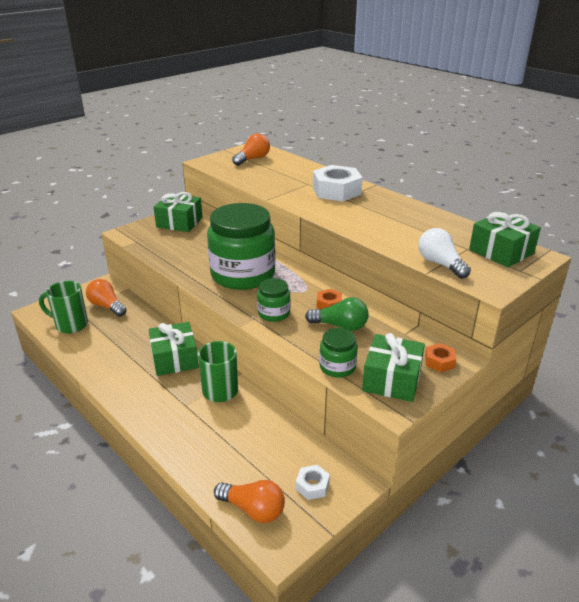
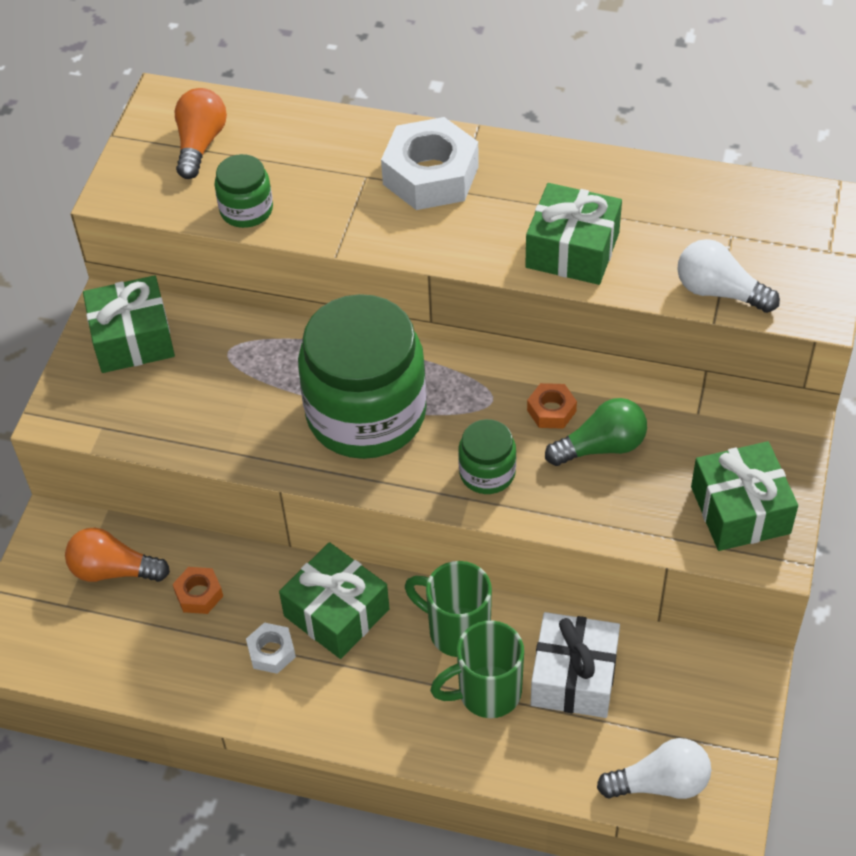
camera: 30 degrees left, 20 degrees up
green mug [39,281,88,334] -> green mug moved to [430,621,524,718]
orange light bulb [214,480,285,523] -> white light bulb [597,738,711,799]
white nut [296,465,330,500] -> white nut moved to [246,622,296,674]
green jar [319,328,358,378] -> green jar moved to [215,154,273,228]
orange nut [425,343,456,372] -> orange nut moved to [173,567,223,614]
green gift [469,212,541,268] -> green gift moved to [525,183,622,285]
none -> white gift [531,612,620,718]

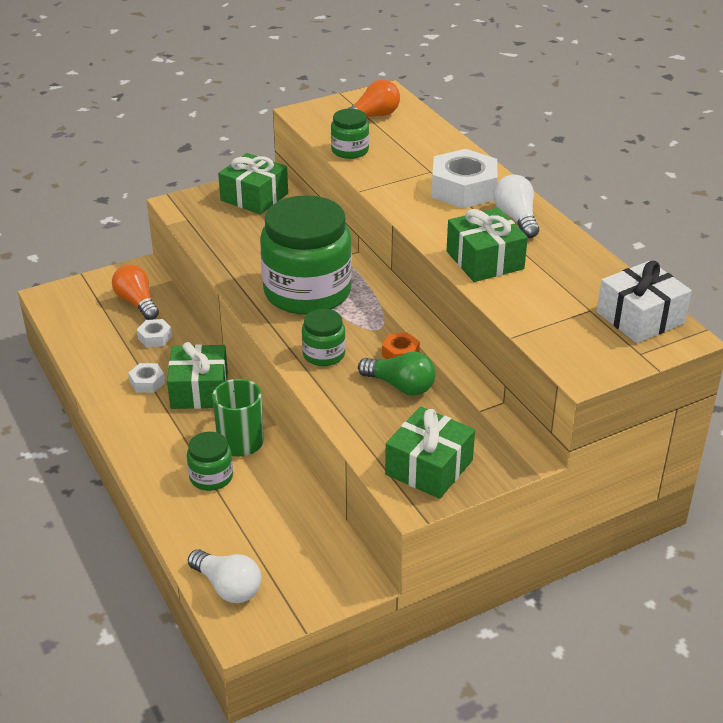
camera: 45 degrees right, 15 degrees down
orange nut [173,567,223,614] -> white nut [137,319,172,348]
green mug [430,621,524,718] -> green jar [187,432,233,491]
white gift [531,612,620,718] -> white gift moved to [597,261,692,343]
white light bulb [677,239,780,313] -> white light bulb moved to [493,174,539,238]

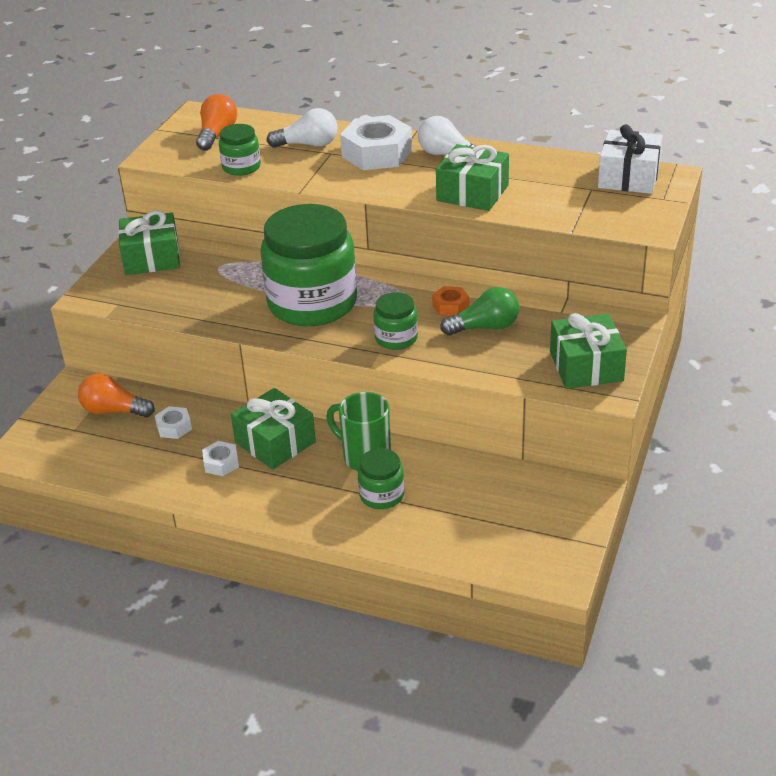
camera: 40 degrees left, 0 degrees up
white light bulb [188,549,261,603] -> white light bulb moved to [267,108,338,148]

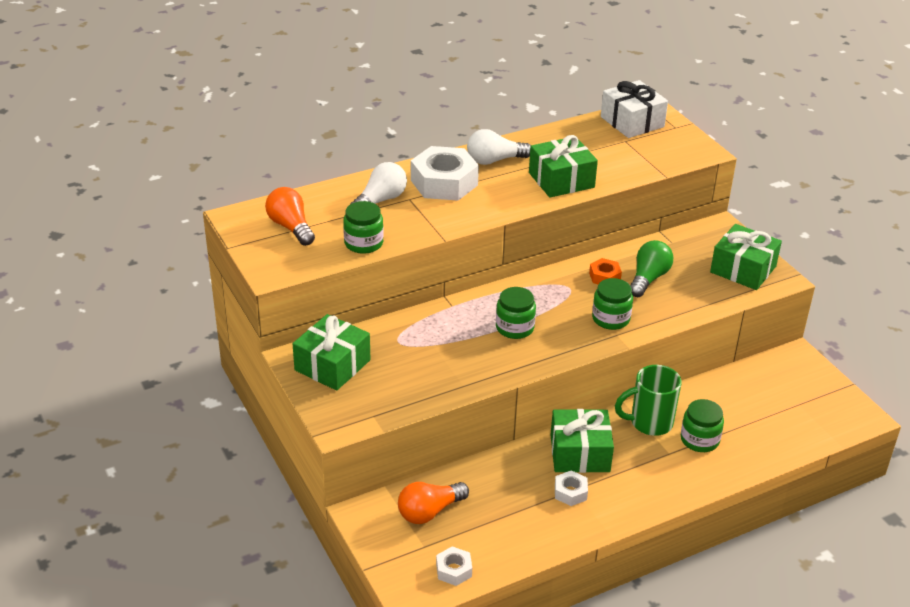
camera: 50 degrees left, 0 degrees up
white nut [155,406,192,439] -> white nut moved to [436,546,472,586]
green jar [260,204,357,326] -> green jar [496,287,536,339], size x0.46

